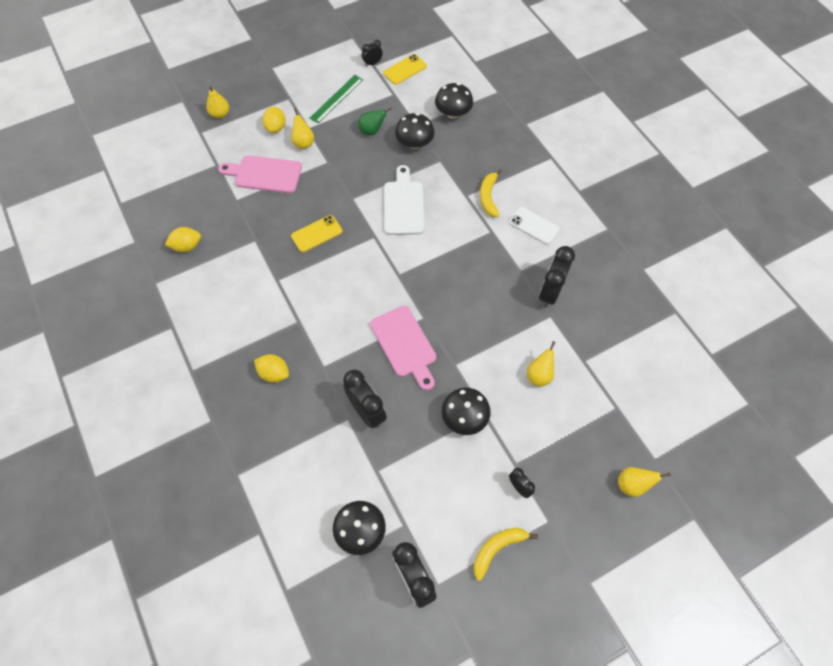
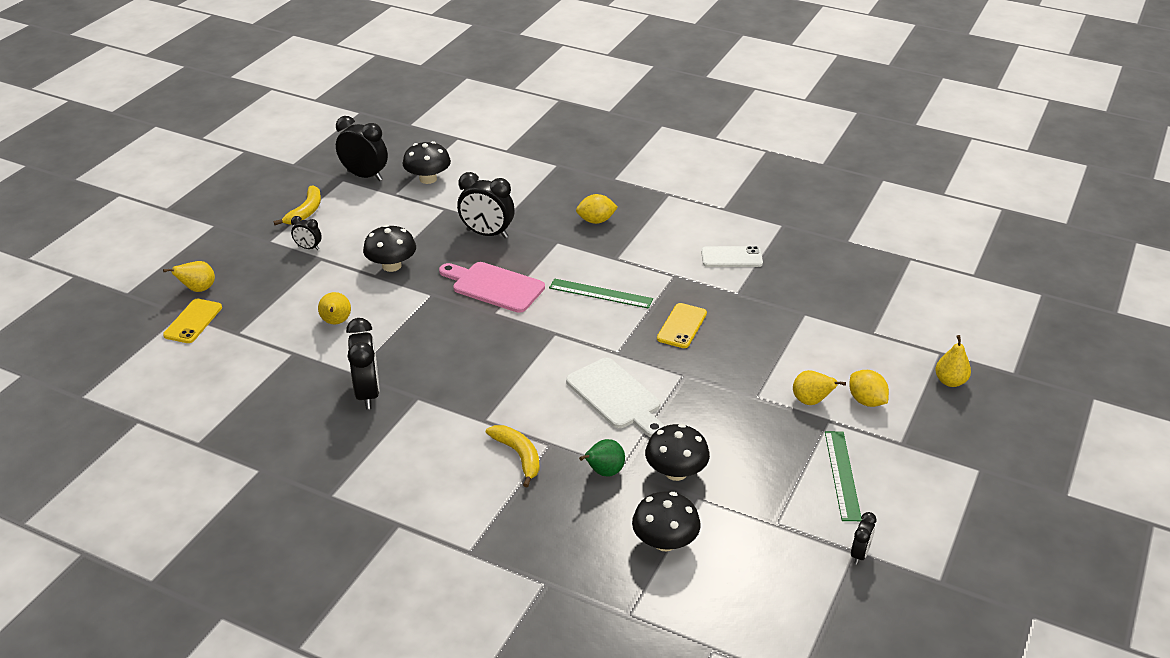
camera: 145 degrees right, 25 degrees down
yellow lemon [165,227,201,252] -> none
pink cutting board [218,155,302,193] -> none
green pear [358,108,392,135] -> green pear moved to [579,439,625,477]
yellow phone [383,54,427,85] -> yellow phone moved to [163,299,222,343]
white phone [509,207,560,245] -> white phone moved to [701,246,763,267]
none -> green ruler [549,279,653,309]

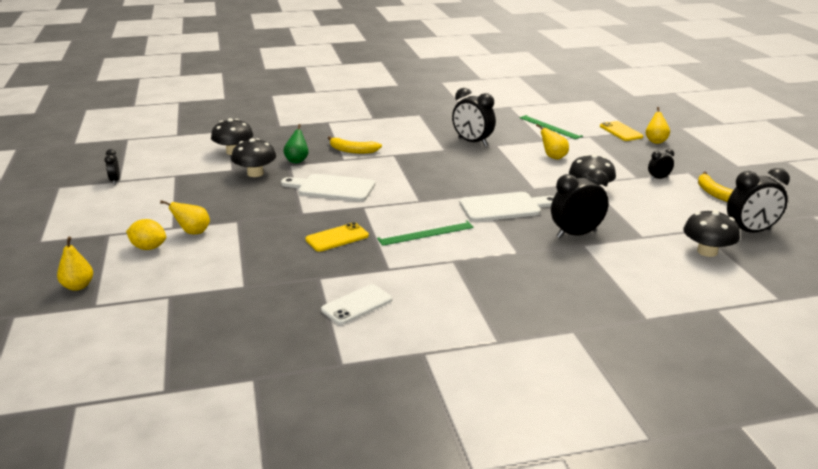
camera: 140 degrees right, 10 degrees down
pink cutting board [439,262,545,313] -> white cutting board [460,192,554,222]
yellow lemon [576,194,618,224] -> none
yellow phone [657,303,707,348] -> yellow phone turned 75 degrees clockwise [305,222,369,252]
green ruler [825,431,862,521] -> green ruler moved to [520,115,583,139]

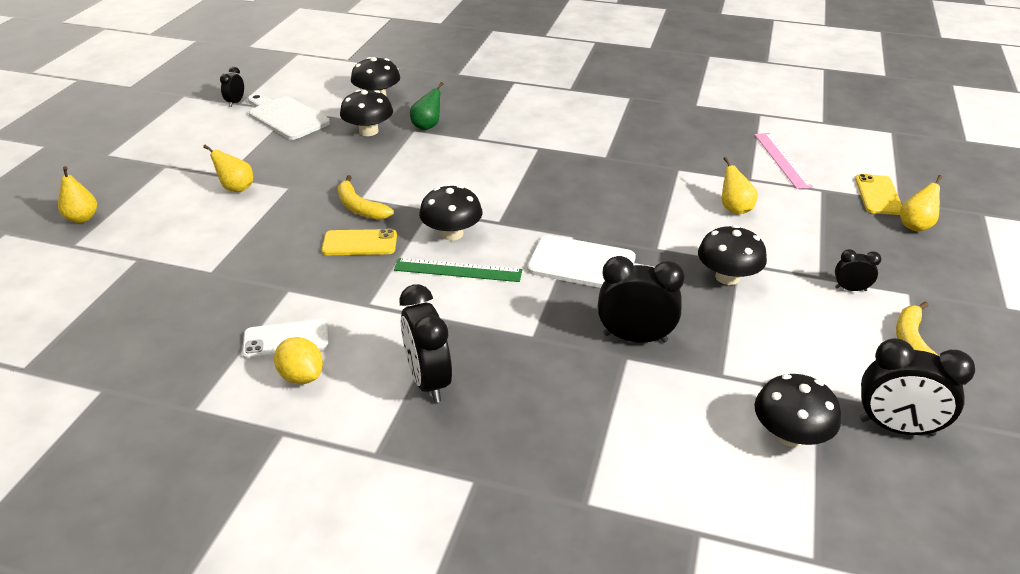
camera: 30 degrees right, 10 degrees up
yellow lemon [126,219,166,250] -> yellow lemon moved to [274,337,323,384]
white cutting board [281,174,375,202] -> white cutting board moved to [248,93,330,140]
yellow banana [328,136,382,154] -> yellow banana moved to [338,175,394,220]
black clock [452,88,496,146] -> black clock moved to [400,284,452,403]
green ruler [520,115,583,139] -> pink ruler [755,133,813,189]
none -> black mushroom [419,185,482,241]

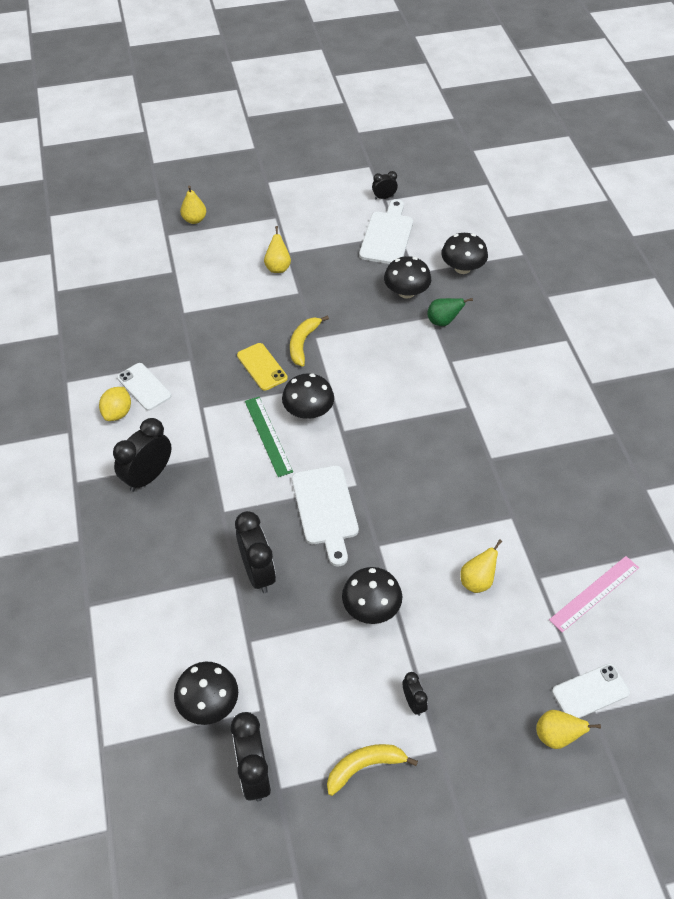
camera: 60 degrees right, 15 degrees up
yellow phone [855,174,902,215] -> white phone [552,664,630,718]

